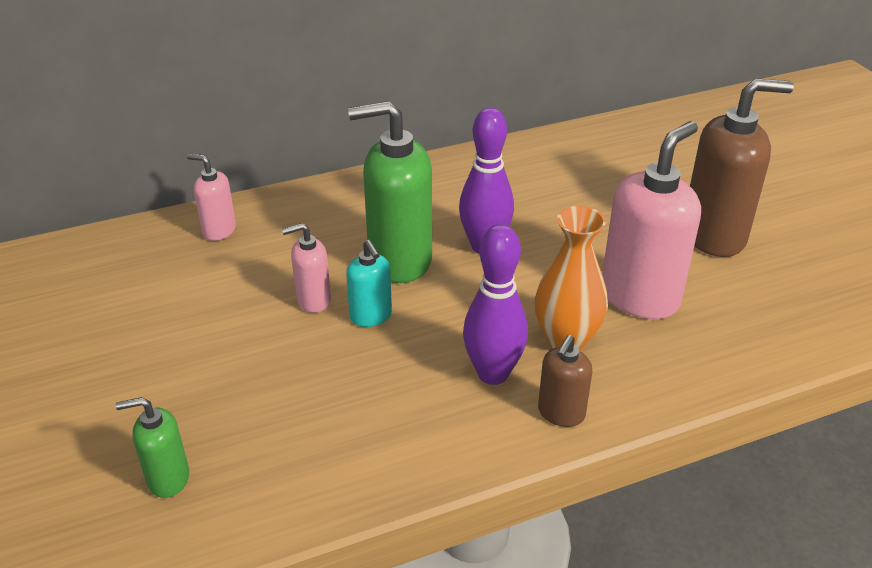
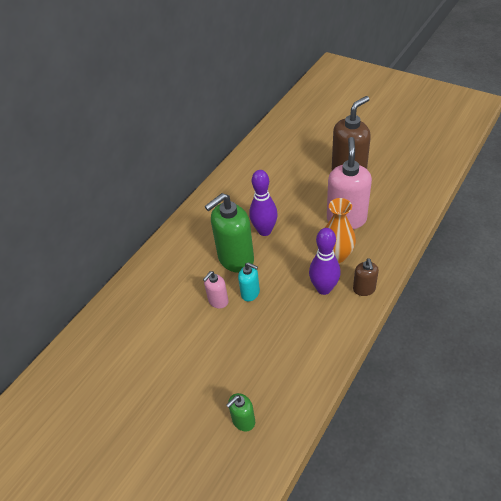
camera: 30 degrees left, 10 degrees up
pink soap dispenser [187,154,236,241] -> none

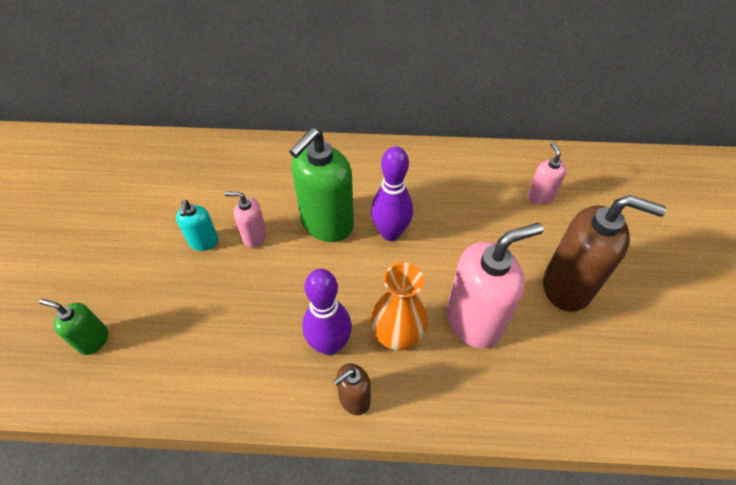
camera: 55 degrees right, 5 degrees up
green soap dispenser [205,193,254,273] -> green soap dispenser turned 75 degrees counterclockwise [289,128,354,242]
turquoise soap dispenser [238,262,260,301] -> turquoise soap dispenser moved to [176,200,218,251]
none -> pink soap dispenser [527,142,567,205]

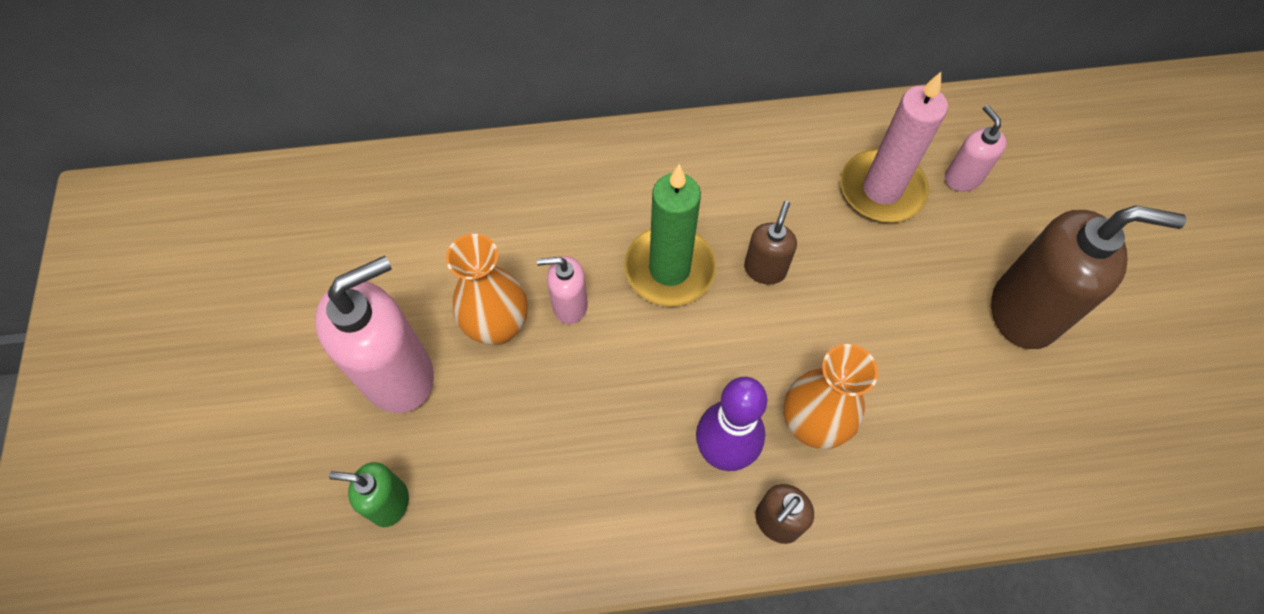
camera: 10 degrees left, 10 degrees up
turquoise soap dispenser [176,200,218,251] -> orange vase [446,234,528,345]
green soap dispenser [289,128,354,242] -> green candle [624,164,716,307]
purple bowling pin [371,146,413,241] -> brown soap dispenser [744,201,797,285]
pink soap dispenser [447,223,543,348] -> pink soap dispenser moved to [315,256,434,413]
none -> pink candle [841,72,948,222]

